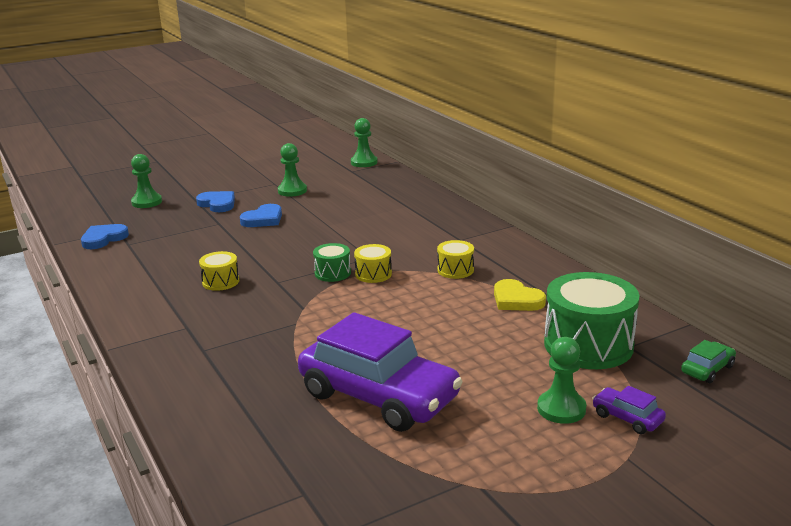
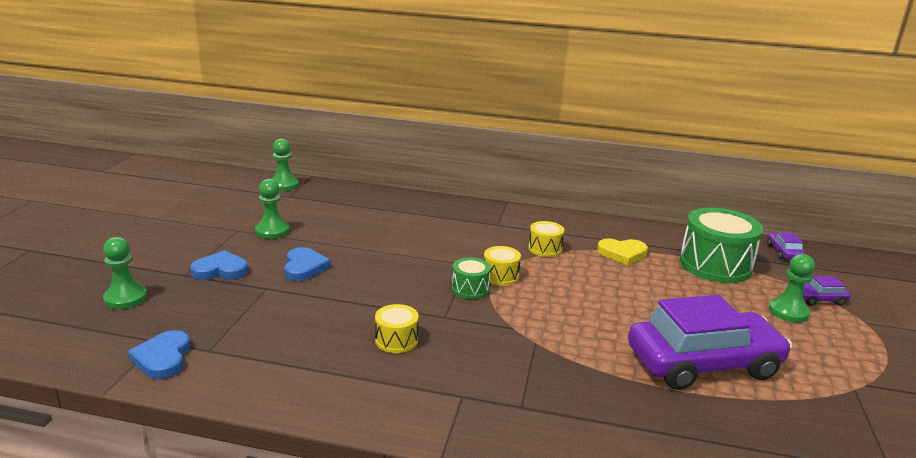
camera: 50 degrees left, 0 degrees up
green car [681,340,736,383] -> purple car [767,232,805,259]

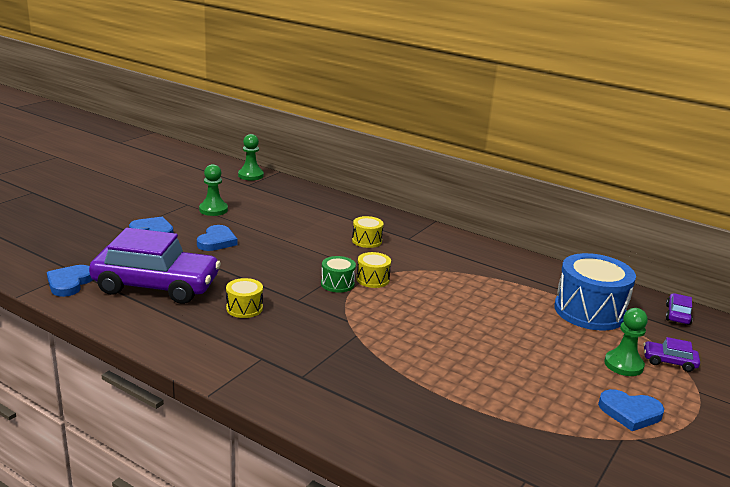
camera: 20 degrees right, 0 degrees up
green pawn [103,237,147,309] -> none
yellow drum [528,221,564,257] -> yellow drum moved to [352,216,384,248]
yellow heart [597,238,648,265] -> none
purple car [628,295,792,390] -> purple car moved to [89,228,221,304]
green drum [680,208,763,283] -> blue drum [554,253,636,331]
none -> blue heart [598,389,664,431]

